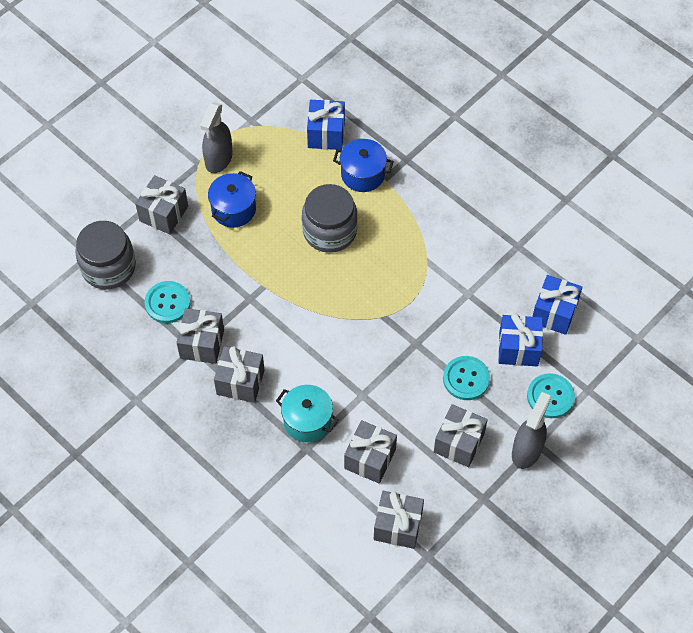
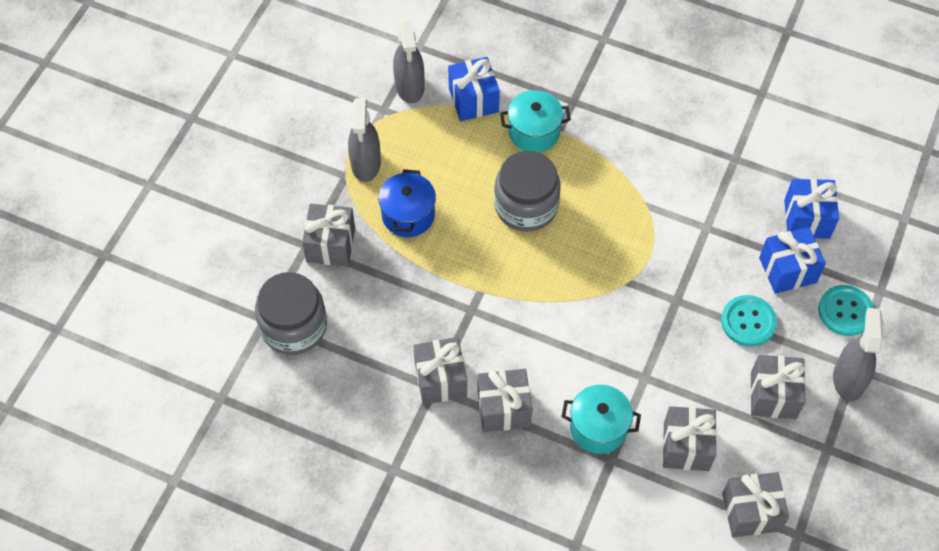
camera: 20 degrees left, 0 degrees up
turquoise button [145,281,191,323] -> none
blue pot [333,139,394,192] -> turquoise pot [500,90,571,153]
none -> grey spray bottle [393,18,425,103]

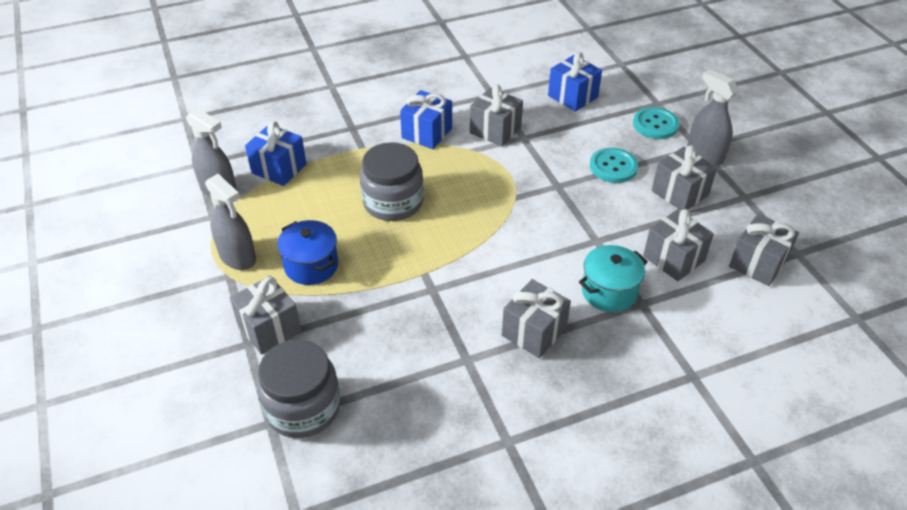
camera: 45 degrees left, 15 degrees down
grey gift [413,337,467,405] -> grey gift moved to [470,84,523,147]
turquoise pot [500,90,571,153] -> none
blue gift [759,227,826,294] -> blue gift moved to [400,90,452,149]

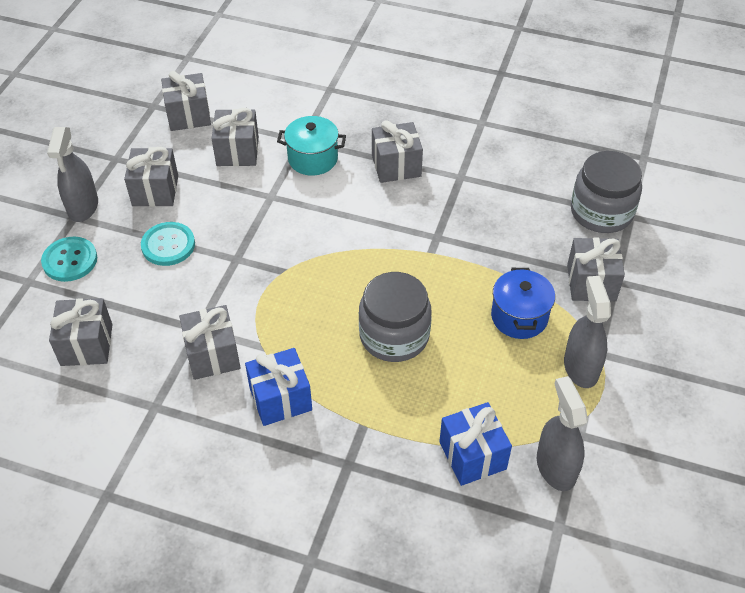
camera: 140 degrees left, 5 degrees up
blue gift [548,52,602,112] -> grey gift [49,298,113,366]

